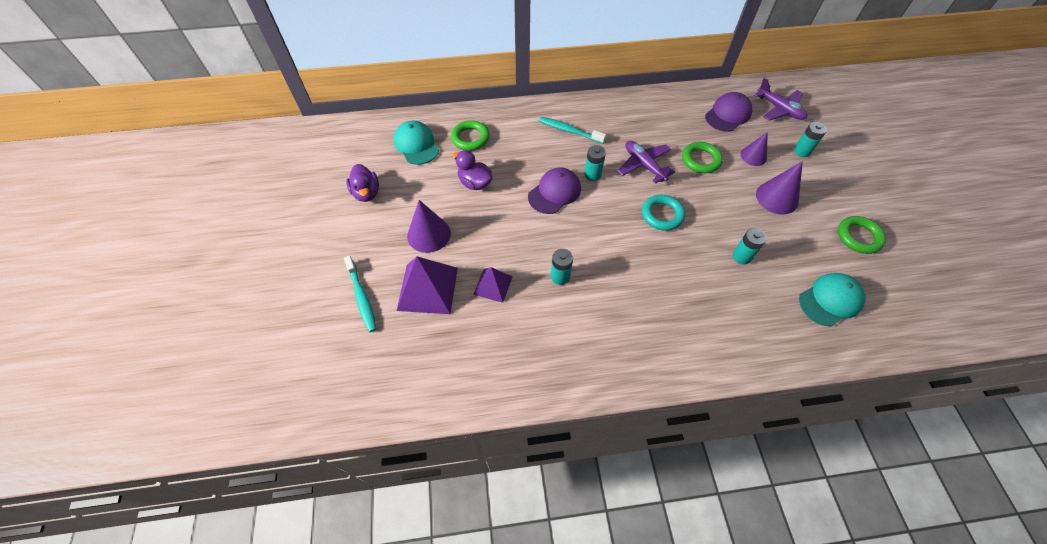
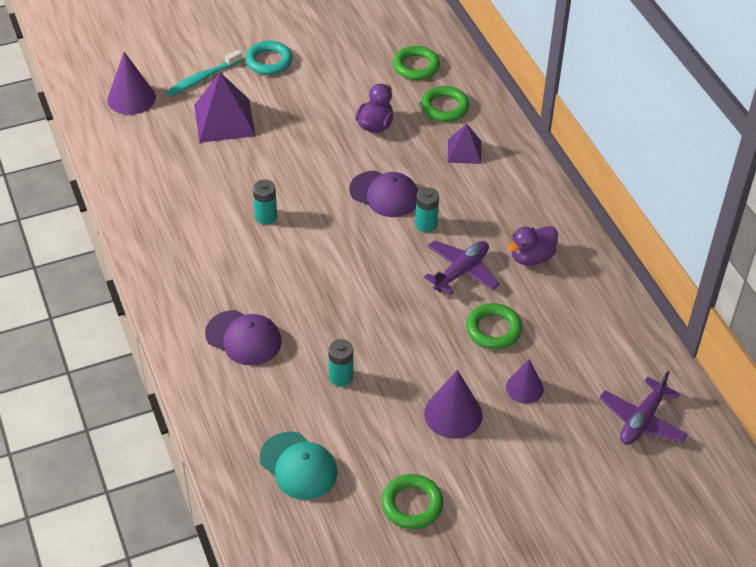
camera: 75 degrees right, 10 degrees down
purple duck [346,164,379,202] -> purple duck moved to [507,226,558,266]
turquoise cap [394,120,439,165] -> green ring [393,46,440,80]
purple cone [407,200,451,253] -> purple cone moved to [107,52,156,115]
purple pyramid [473,267,512,303] -> purple pyramid moved to [448,124,481,164]
turquoise toothbrush [539,117,606,144] -> none
turquoise ring [642,194,685,231] -> turquoise ring moved to [245,41,293,75]
purple cap [705,92,752,132] -> purple cap moved to [205,310,282,366]
turquoise battery [794,122,827,157] -> none

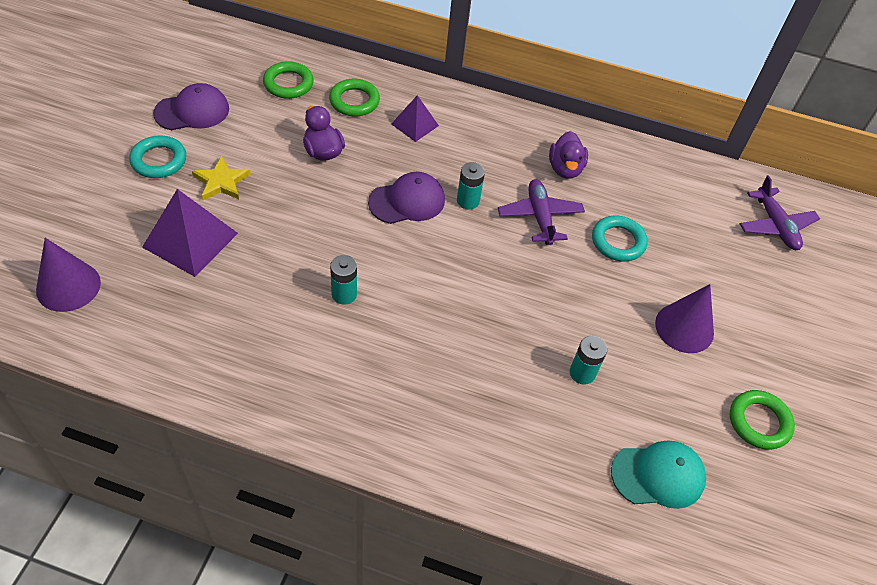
camera: 55 degrees left, 5 degrees up
turquoise toothbrush [166,50,242,96] -> none
purple cap [205,310,282,366] -> purple cap moved to [153,83,229,130]
green ring [466,303,522,349] -> turquoise ring [592,216,648,261]
purple cone [506,359,544,404] -> none
none -> yellow star [192,156,251,201]

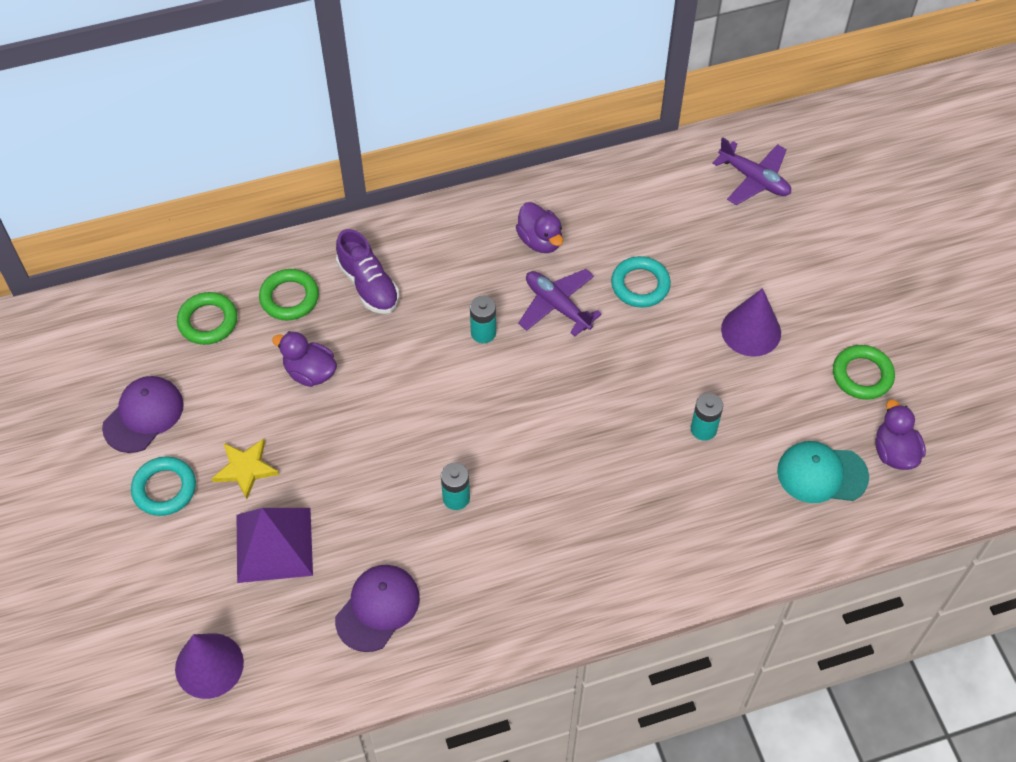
camera: 30 degrees left, 5 degrees up
purple cap [368,172,445,224] -> purple cap moved to [335,565,420,652]
purple pyramid [391,95,439,142] -> purple shoe [336,229,399,314]
turquoise cap [611,441,706,509] -> turquoise cap turned 135 degrees counterclockwise [777,441,869,503]
none -> purple duck [875,400,926,470]

